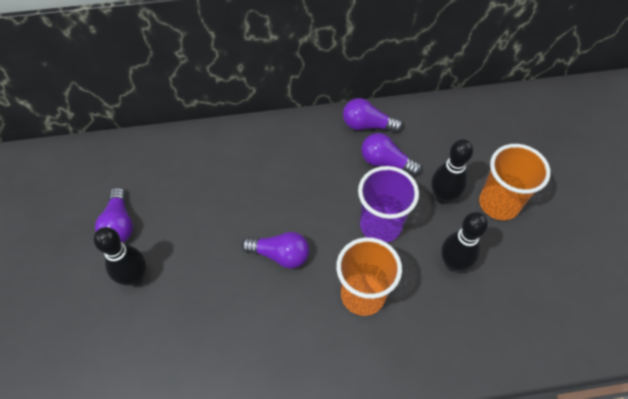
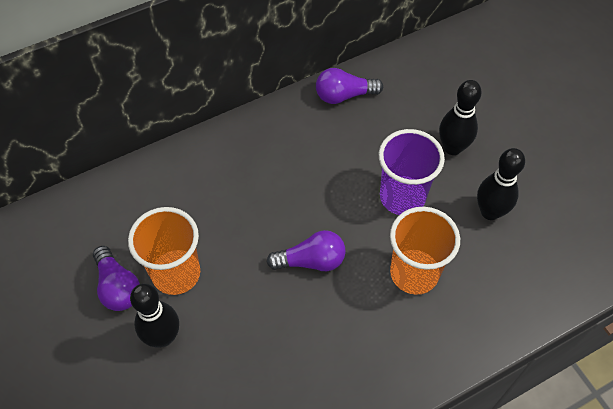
camera: 20 degrees left, 0 degrees up
purple light bulb [361,133,422,176] -> none
orange cup [479,144,551,220] -> orange cup moved to [128,207,200,295]

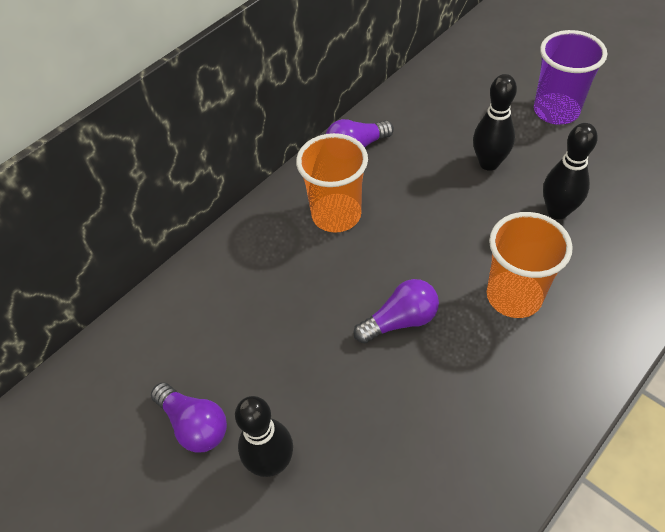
camera: 15 degrees left, 5 degrees down
orange cup [128,207,200,295] -> orange cup moved to [296,133,368,233]
purple cup [379,129,445,215] -> purple cup moved to [534,30,607,125]

